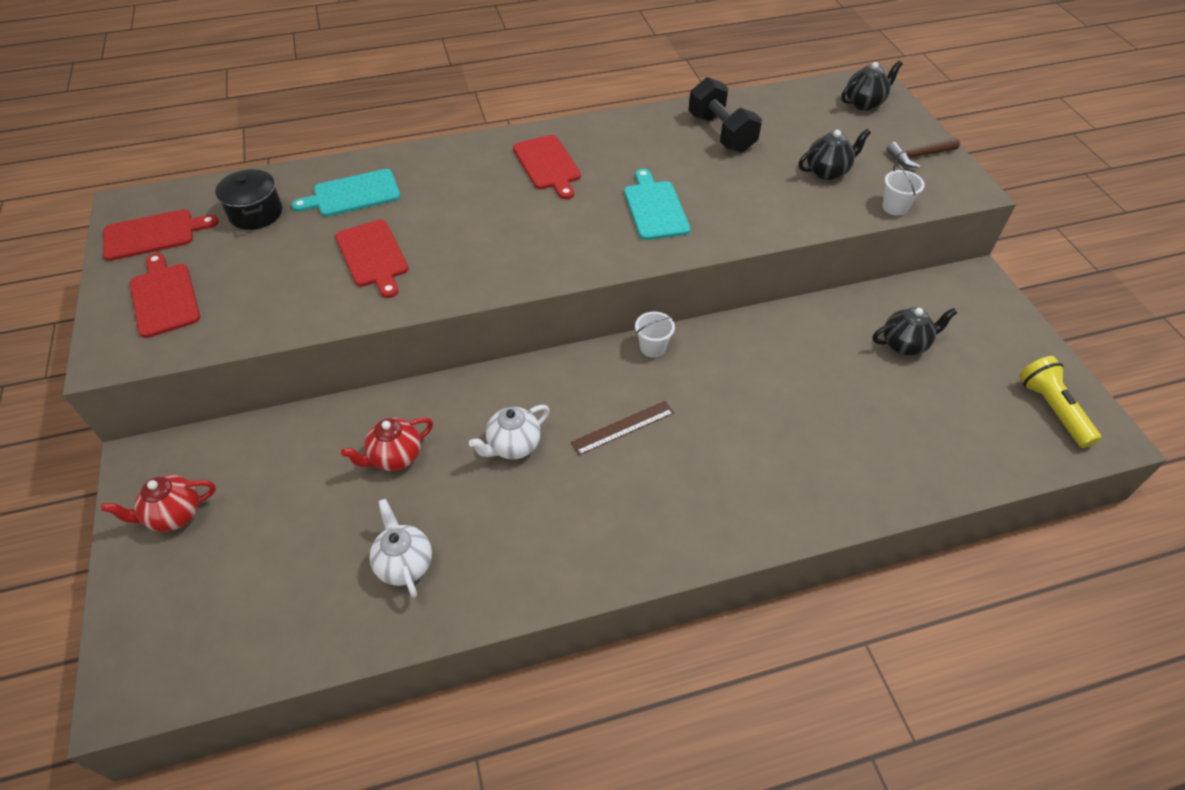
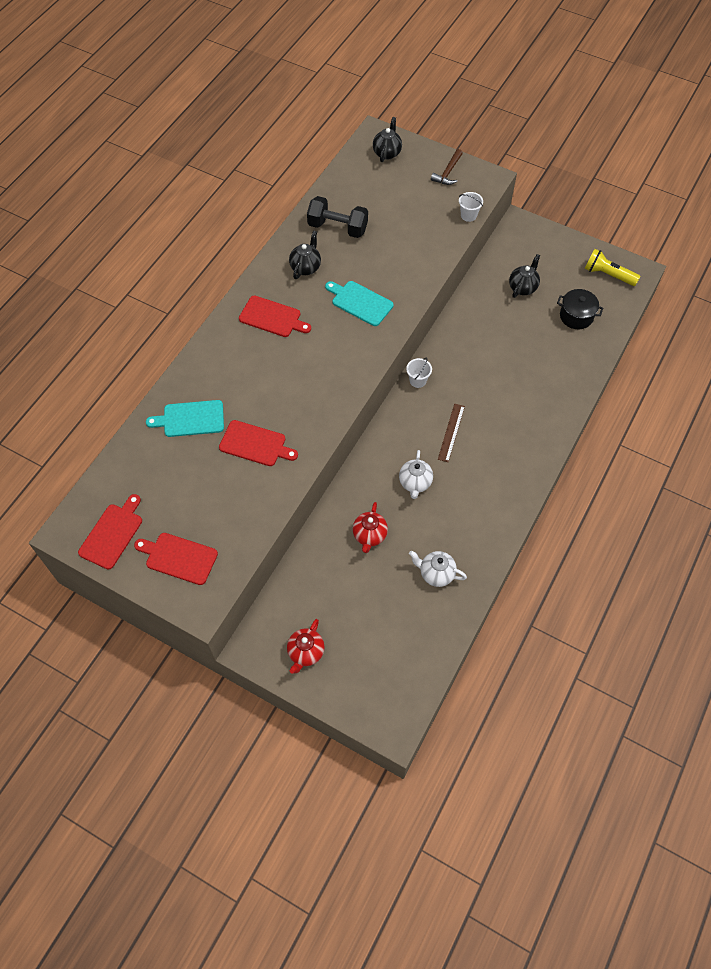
camera: 45 degrees left, 10 degrees up
black pot [215,169,282,230] -> black pot moved to [557,289,603,329]
turquoise cutting board [292,169,400,217] -> turquoise cutting board turned 60 degrees clockwise [146,400,224,437]
black teapot [798,129,871,180] -> black teapot moved to [289,231,321,279]

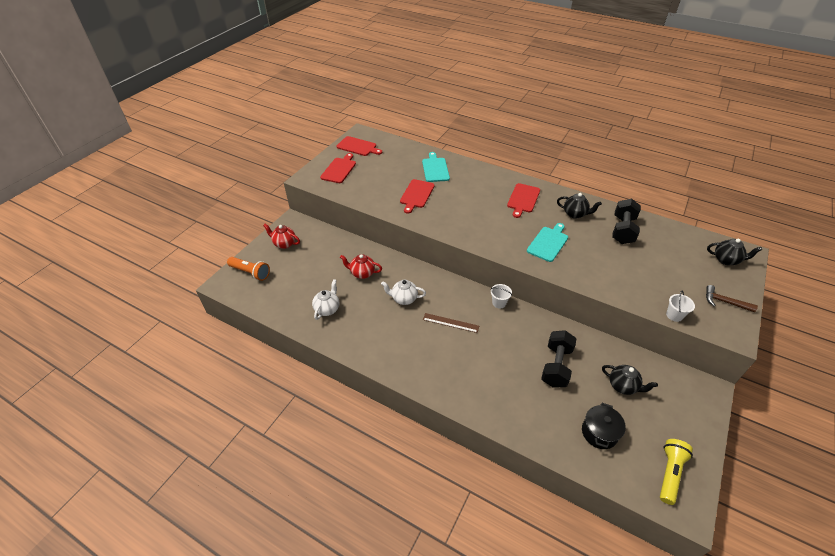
camera: 90 degrees right, 15 degrees down
none -> orange flashlight [227,257,270,281]
none -> black dumbbell [541,330,577,387]

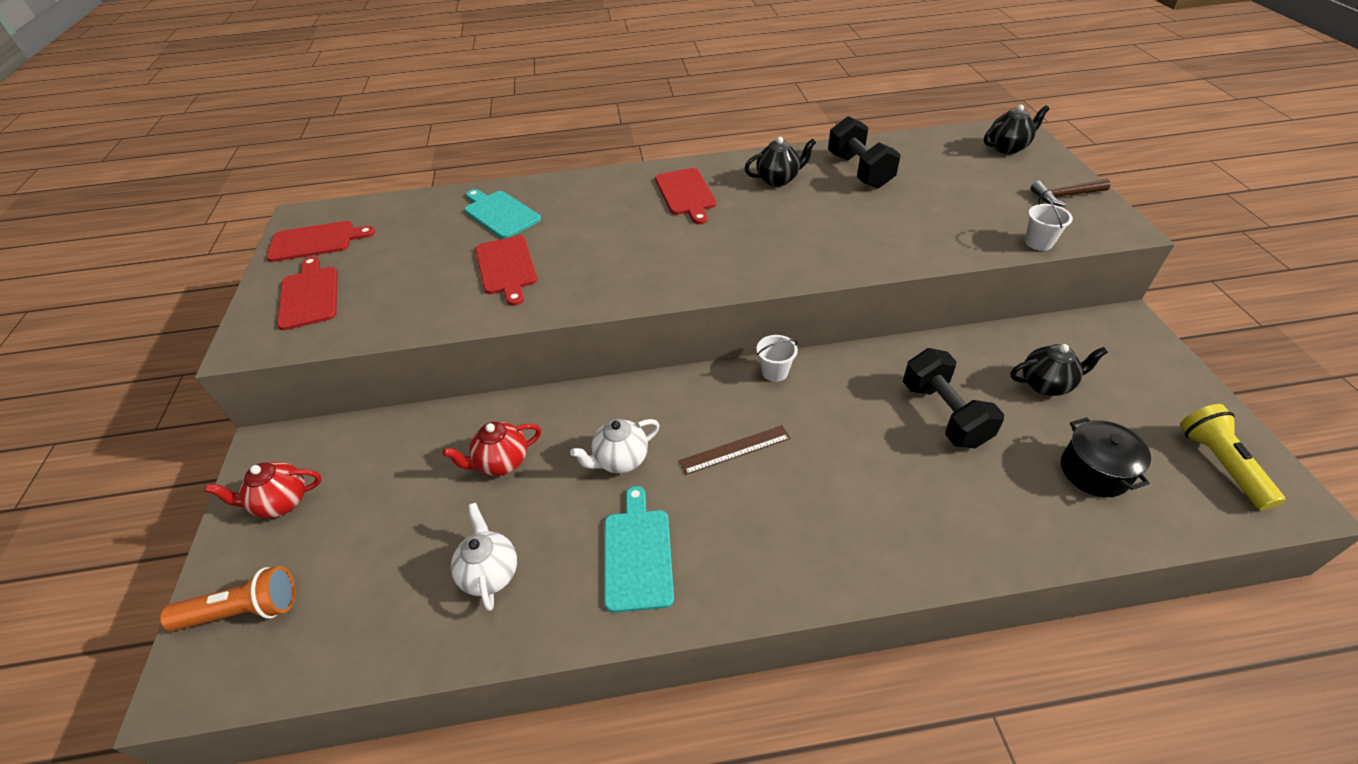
camera: 35 degrees left, 0 degrees up
turquoise cutting board [527,223,568,262] -> turquoise cutting board moved to [604,486,674,613]

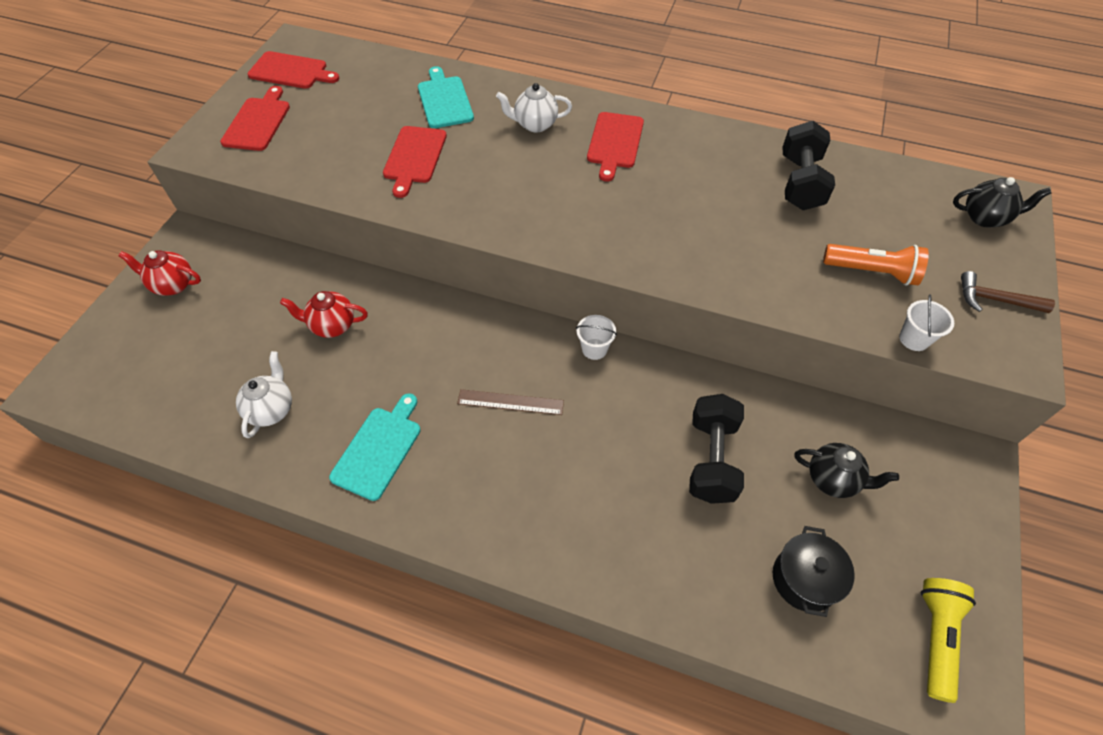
camera: 25 degrees right, 10 degrees up
orange flashlight [160,566,295,631] -> orange flashlight moved to [823,244,929,286]
white teapot [570,419,660,473] -> white teapot moved to [496,83,572,133]
black teapot [744,137,816,187] -> none

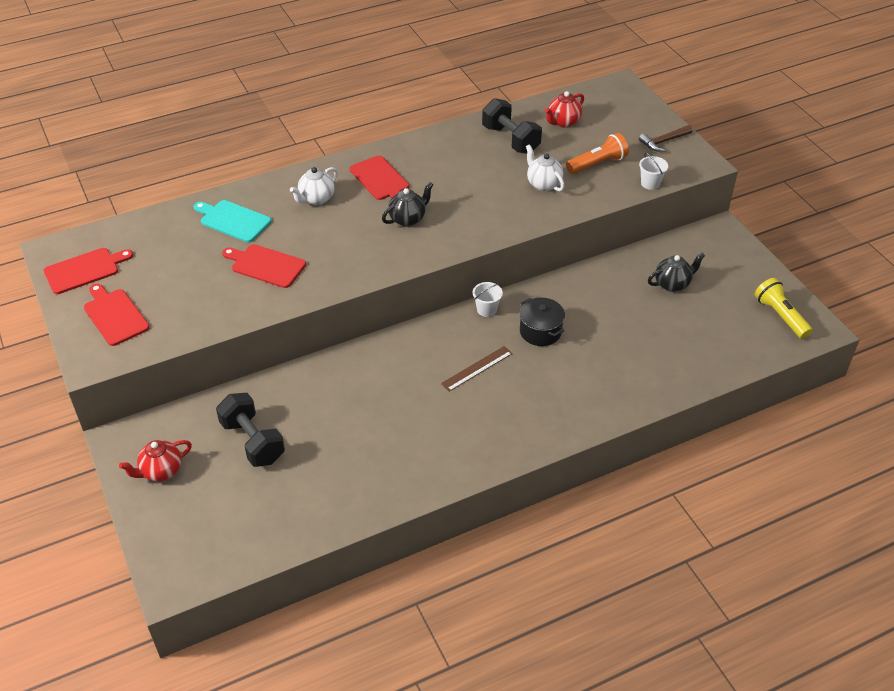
camera: 45 degrees left, 10 degrees down
white teapot [236,351,292,438] -> white teapot moved to [526,144,564,191]
red teapot [280,291,368,338] -> red teapot moved to [545,91,584,128]
turquoise cutting board [329,393,421,501] -> none
red cutting board [383,126,447,198] -> red cutting board turned 150 degrees clockwise [222,244,306,288]
black dumbbell [689,394,744,504] -> black dumbbell moved to [216,393,285,467]
black pot [773,526,855,617] -> black pot moved to [520,298,565,346]
black teapot [953,177,1051,227] -> black teapot moved to [382,182,434,227]

